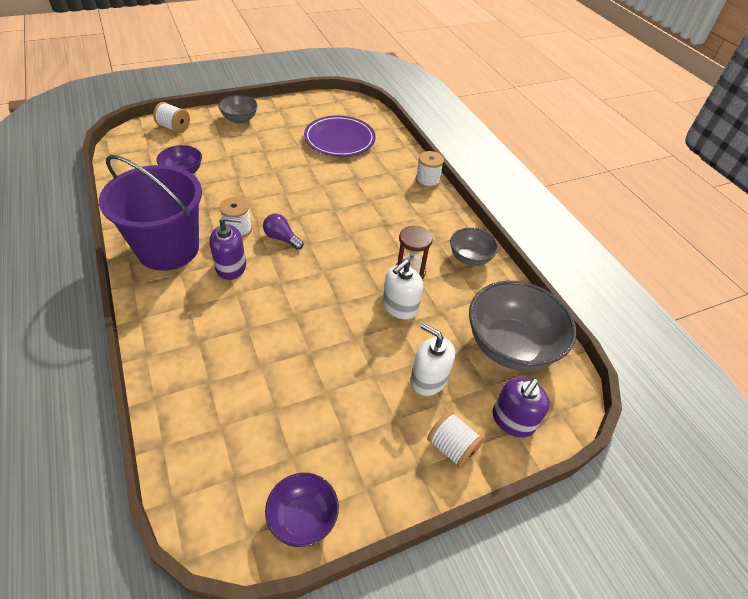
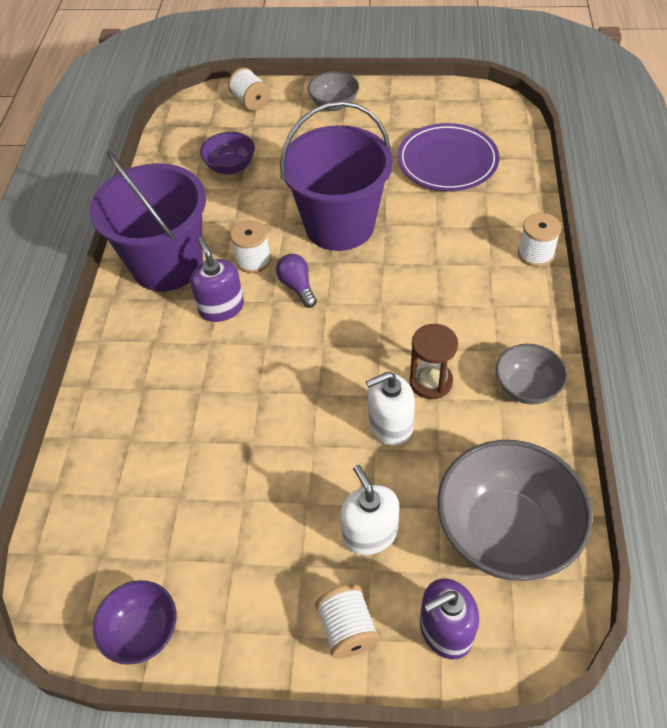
camera: 35 degrees right, 5 degrees up
purple soap dispenser [210,216,246,280] -> purple soap dispenser turned 135 degrees counterclockwise [190,237,244,322]
none -> purple bucket [280,101,393,251]

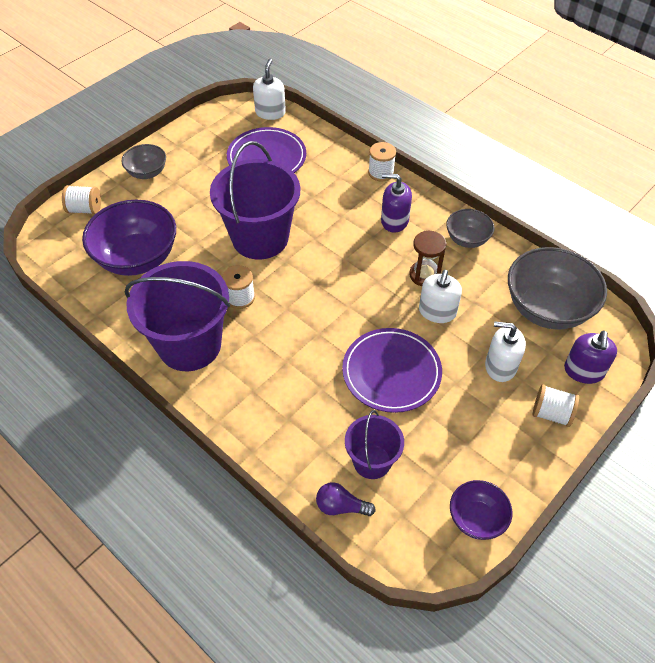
camera: 55 degrees left, 0 degrees up
purple soap dispenser [190,237,244,322] -> purple soap dispenser moved to [381,173,412,233]
purple bowl [200,132,255,174] -> purple bowl [82,200,176,276], size x1.87
purple light bulb [276,254,317,308] -> purple light bulb moved to [316,482,376,516]
none -> white soap dispenser [253,59,286,120]
none -> purple plate [342,328,442,413]
none -> purple bucket [345,410,404,479]

